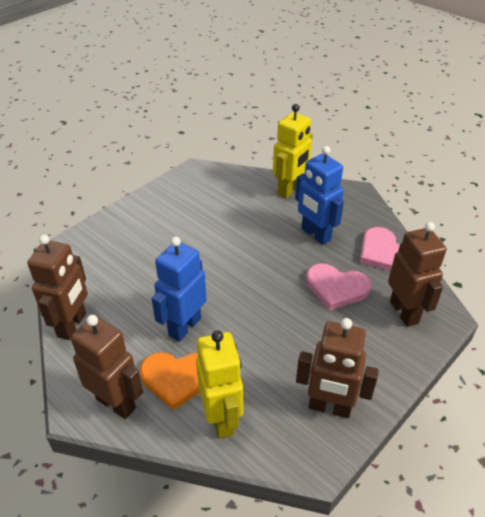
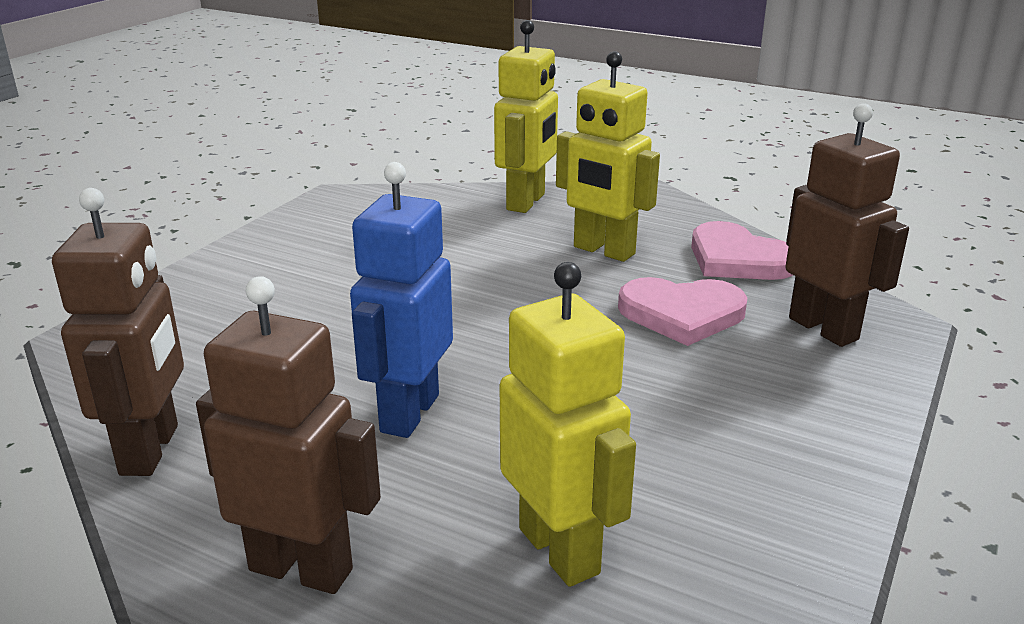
camera: 15 degrees left, 15 degrees down
orange heart [140,352,200,410] -> none
blue robot [295,146,344,245] -> yellow robot [556,51,660,262]
brown robot [296,318,379,418] -> none

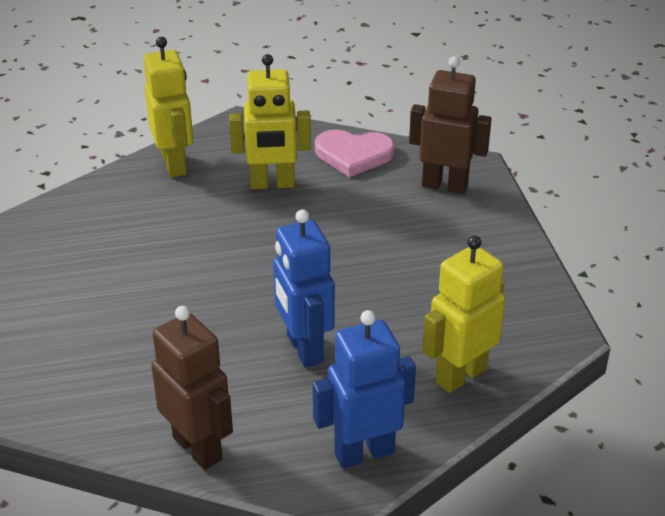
camera: 40 degrees left, 10 degrees up
brown robot [196,276,381,594] -> blue robot [313,310,416,468]
yellow robot [500,262,636,587] -> yellow robot turned 60 degrees counterclockwise [422,235,505,393]
pink heart [618,277,748,346] -> none

